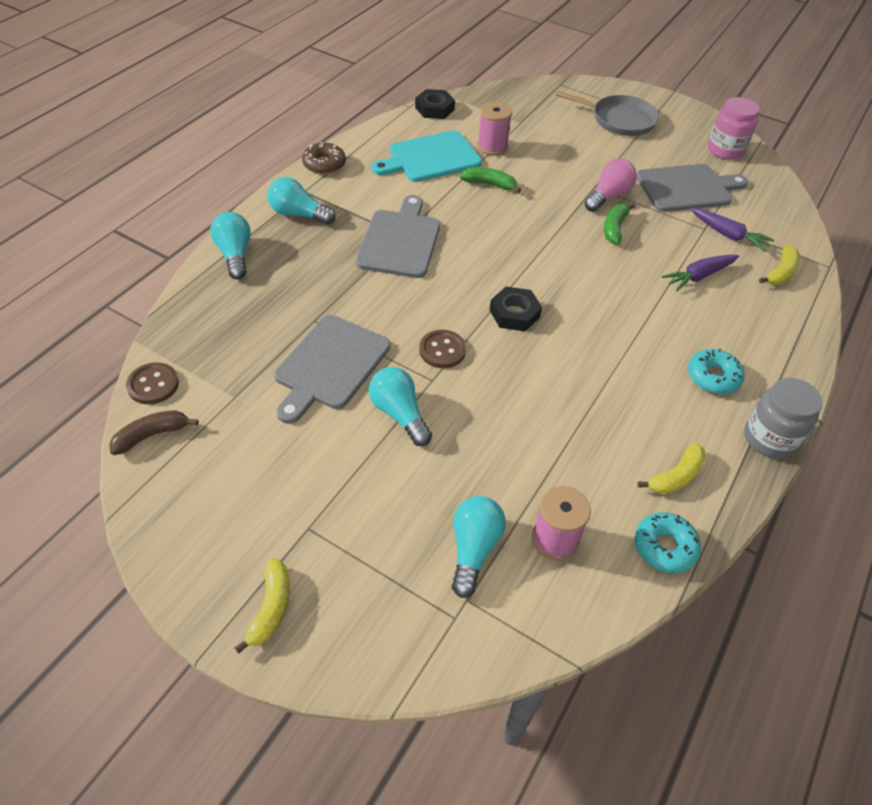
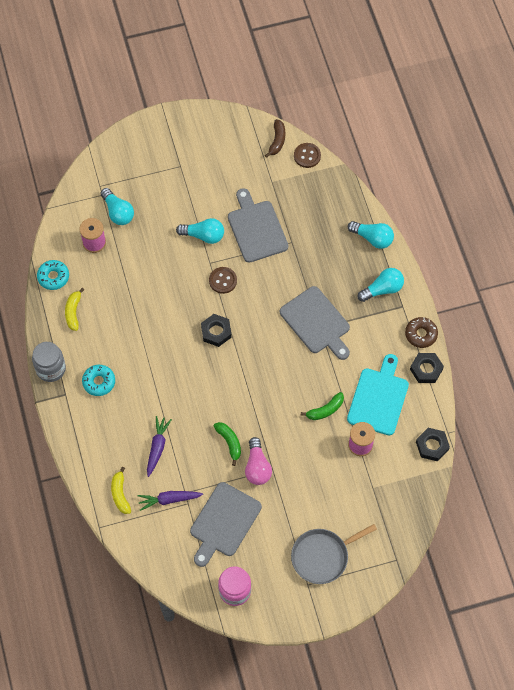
camera: 135 degrees right, 15 degrees up
yellow banana [235,558,290,653] -> none
none -> black nut [410,353,444,383]

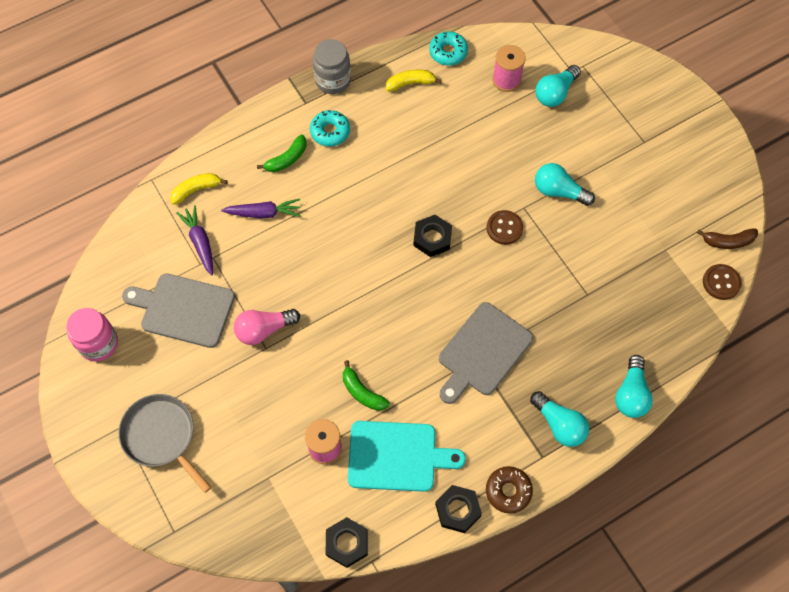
camera: 75 degrees right, 0 degrees up
turquoise light bulb [176,218,224,244] -> turquoise light bulb turned 120 degrees clockwise [535,163,595,206]
green banana [214,422,241,466] -> green banana moved to [257,135,306,172]
grey cutting board [228,188,288,263] -> none

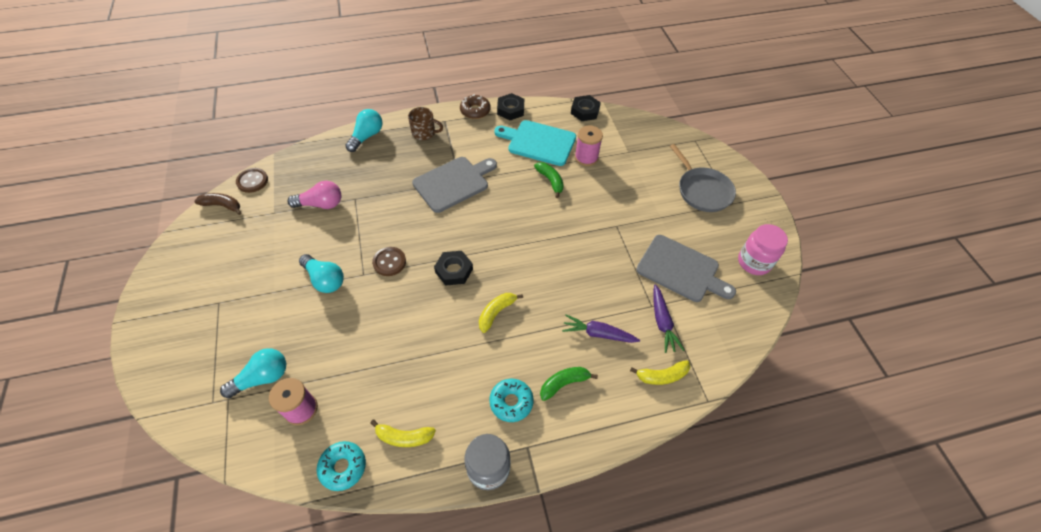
camera: 165 degrees left, 10 degrees down
pink light bulb [234,309,300,345] -> pink light bulb moved to [287,181,341,209]
turquoise light bulb [530,391,589,447] -> brown mug [408,107,443,140]
none -> yellow banana [479,293,523,333]

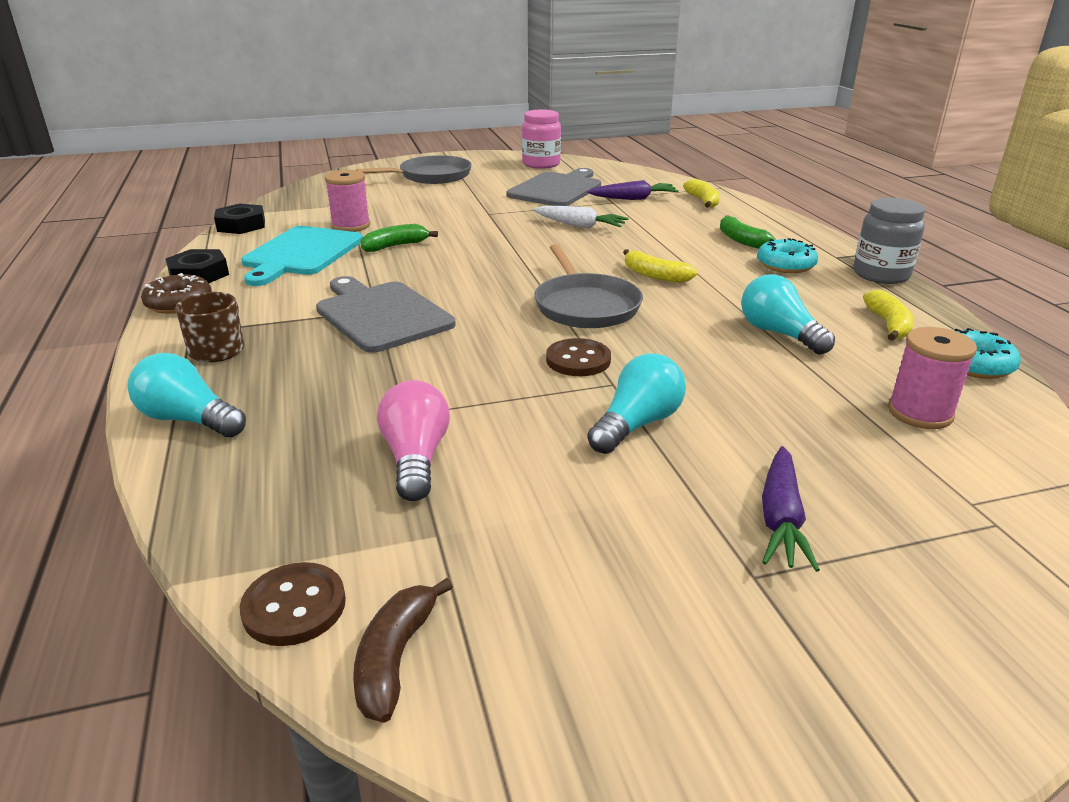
camera: 90 degrees left, 25 degrees down
turquoise light bulb [220,348,286,398] -> turquoise light bulb moved to [741,274,835,355]
black nut [434,251,473,286] -> grey pan [535,244,643,328]
purple carrot [562,315,640,343] -> purple carrot moved to [762,446,820,572]
none -> white carrot [533,206,629,229]

